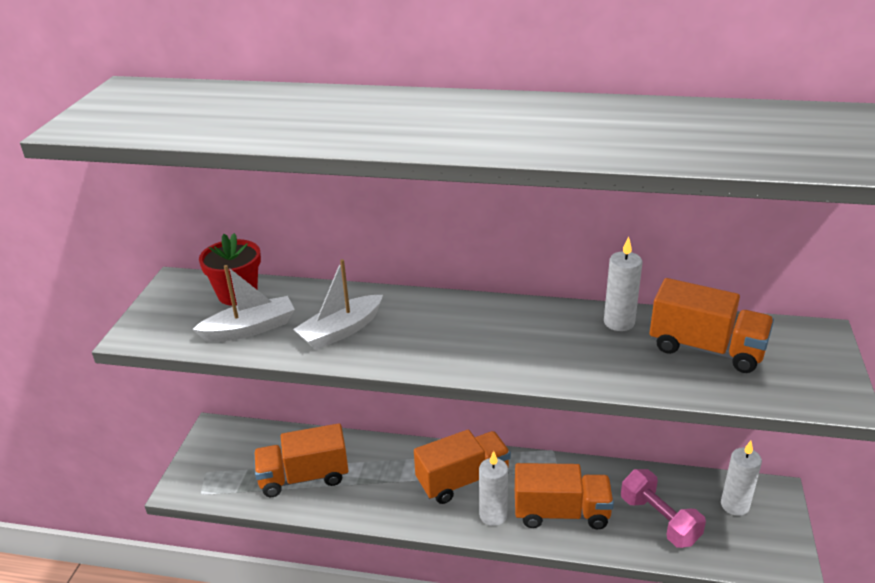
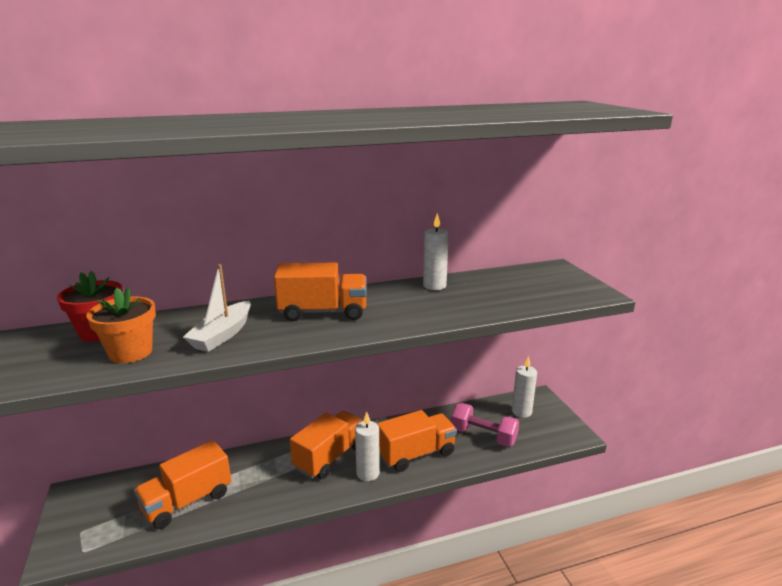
camera: 30 degrees left, 10 degrees down
white boat [192,265,295,342] -> orange flower pot [86,287,156,363]
orange truck [650,278,774,373] -> orange truck moved to [274,263,367,321]

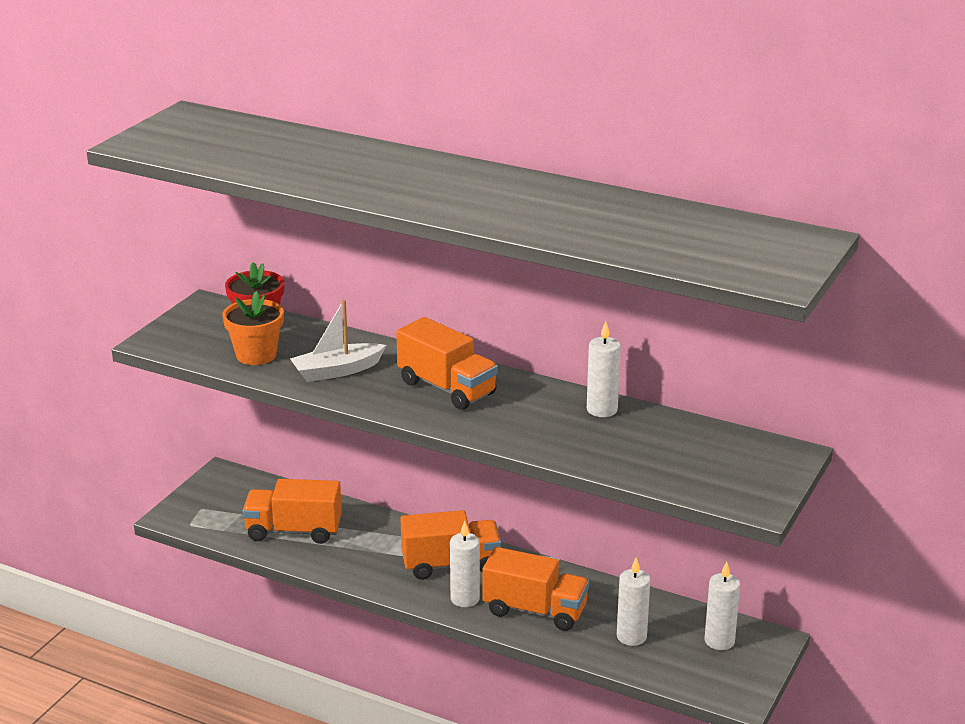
camera: 45 degrees right, 5 degrees up
pink dumbbell [451,403,519,447] -> white candle [617,557,650,646]

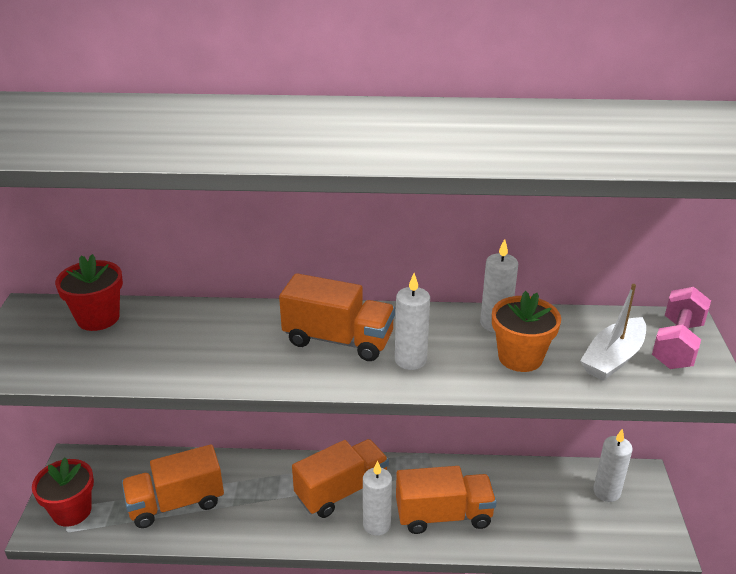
camera: 25 degrees left, 5 degrees up
orange flower pot [222,291,284,365] -> orange flower pot moved to [492,291,561,372]
white boat [290,300,386,382] -> white boat moved to [580,284,646,381]
white candle [617,557,650,646] -> white candle moved to [395,273,430,370]
none -> red flower pot [32,458,94,527]
none -> pink dumbbell [652,287,711,369]

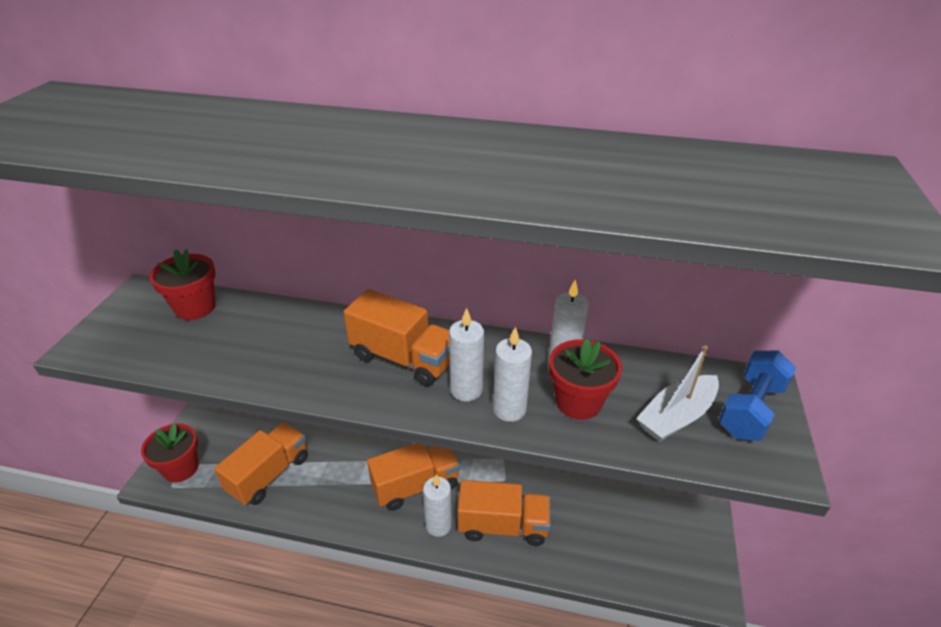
camera: 10 degrees right, 5 degrees up
orange truck [122,444,224,528] -> orange truck turned 135 degrees clockwise [214,422,308,506]
orange flower pot [492,291,561,372] -> red flower pot [549,338,622,420]
white candle [593,429,633,502] -> white candle moved to [493,327,532,422]
pink dumbbell [652,287,711,369] -> blue dumbbell [718,351,796,441]

